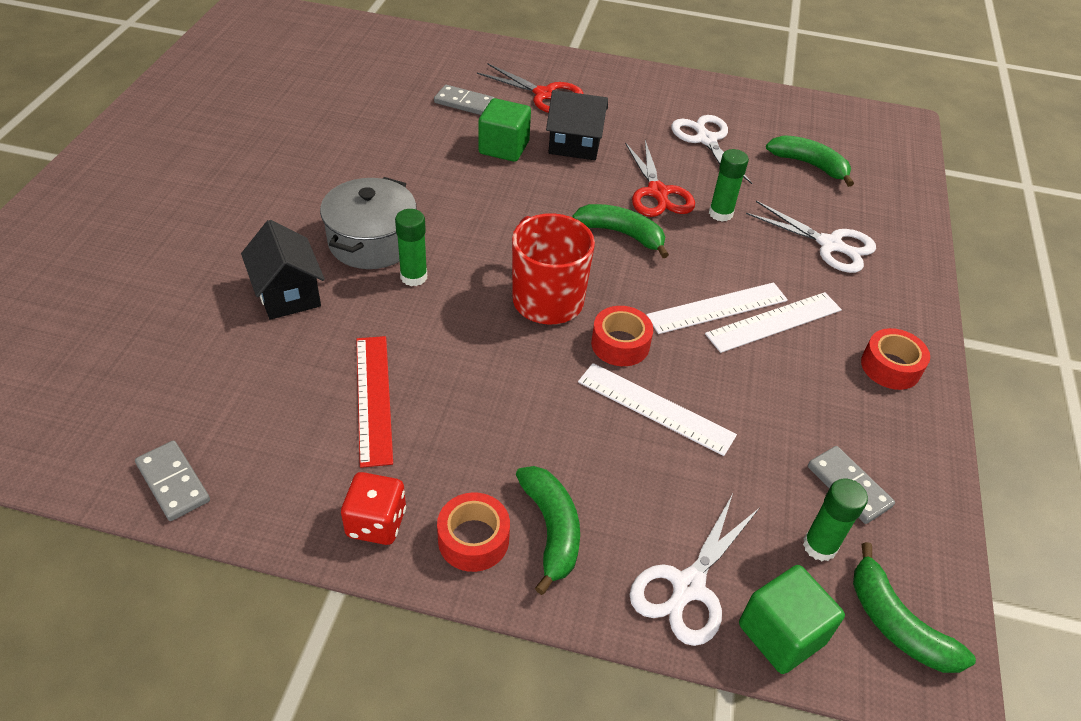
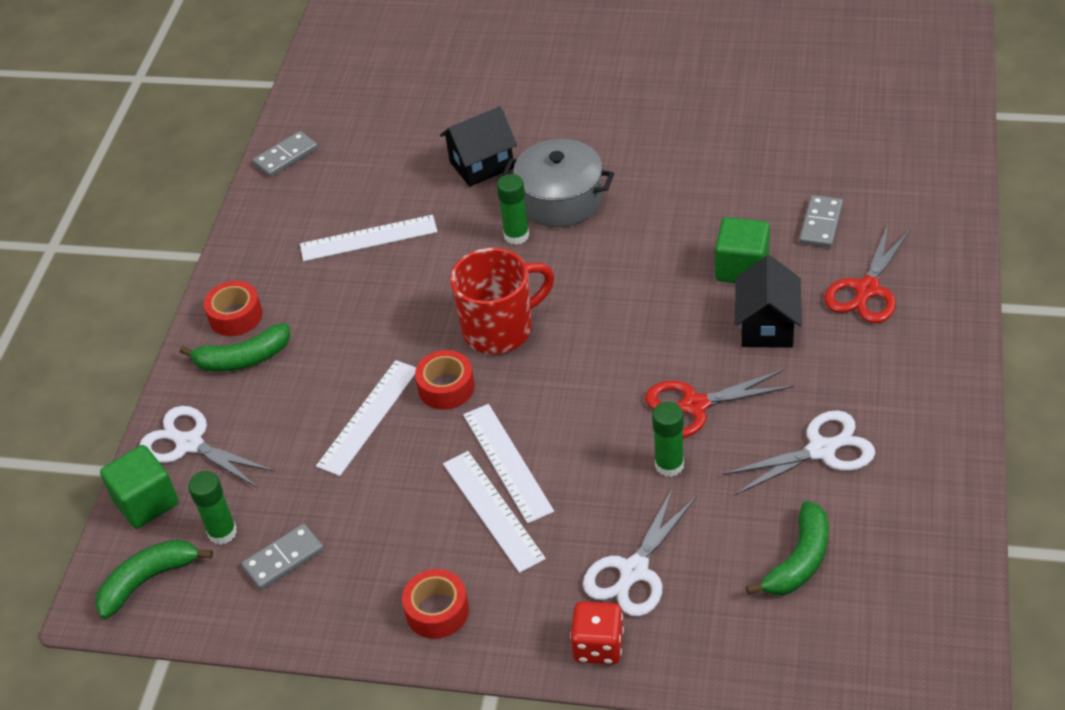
camera: 95 degrees right, 0 degrees up
red dice [341,472,406,545] -> red dice moved to [570,601,624,665]
red ruler [356,336,393,468] -> white ruler [300,215,437,261]
green banana [573,204,669,258] -> none

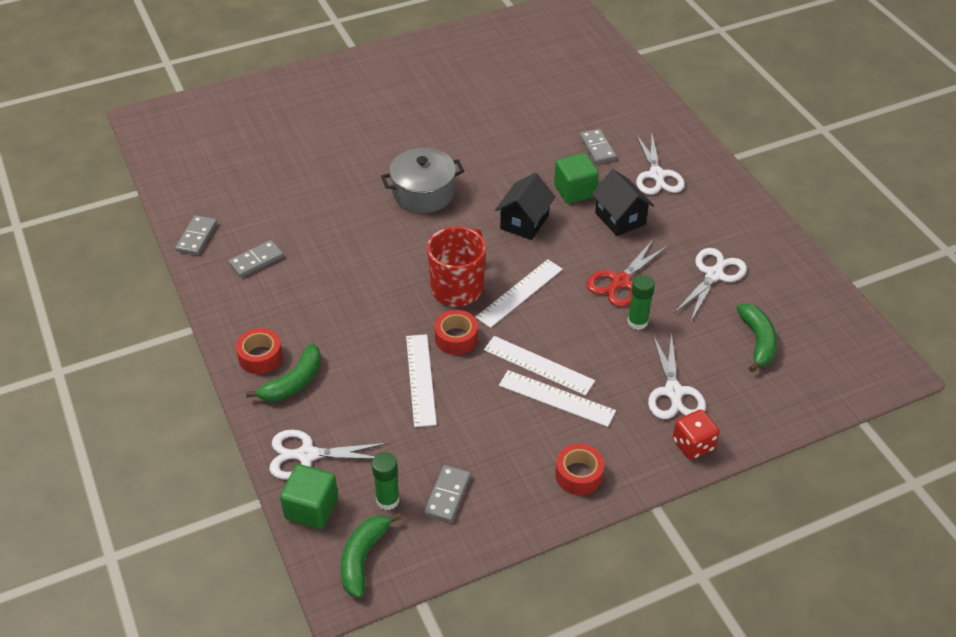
camera: 40 degrees left, 0 degrees up
white ruler [300,215,437,261] -> white ruler moved to [475,259,563,328]
black house [440,107,517,187] -> black house moved to [495,173,555,240]
green glue stick [497,174,529,245] -> none
red scissors [824,225,911,323] -> white scissors [636,134,685,195]
none -> grey domino [228,240,284,277]

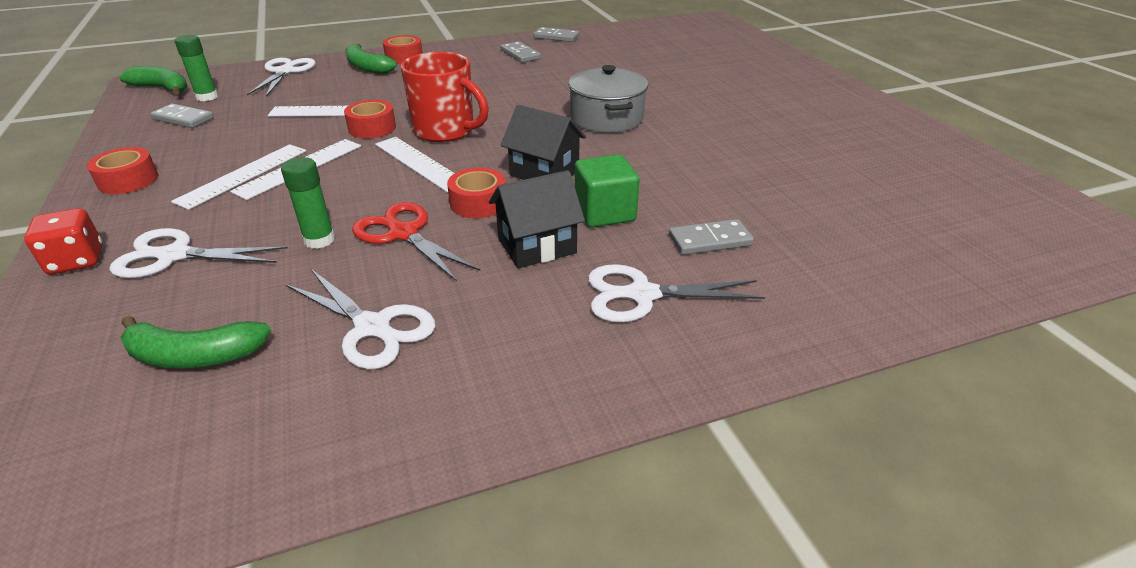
camera: 95 degrees right, 10 degrees down
green cube [280,464,338,529] -> none
none -> red tape [447,168,506,218]

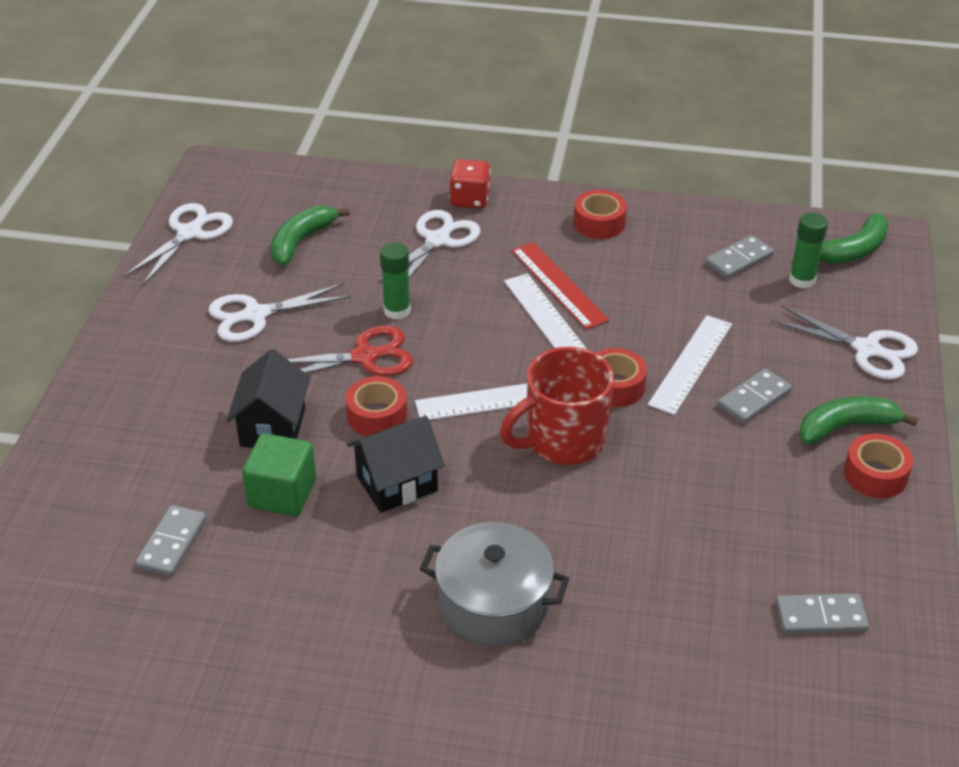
camera: 120 degrees right, 5 degrees up
white ruler [171,144,306,210] -> red ruler [512,242,609,330]
grey domino [533,27,579,42] -> grey domino moved to [717,368,792,424]
white scissors [588,264,765,322] -> white scissors moved to [123,203,233,285]

